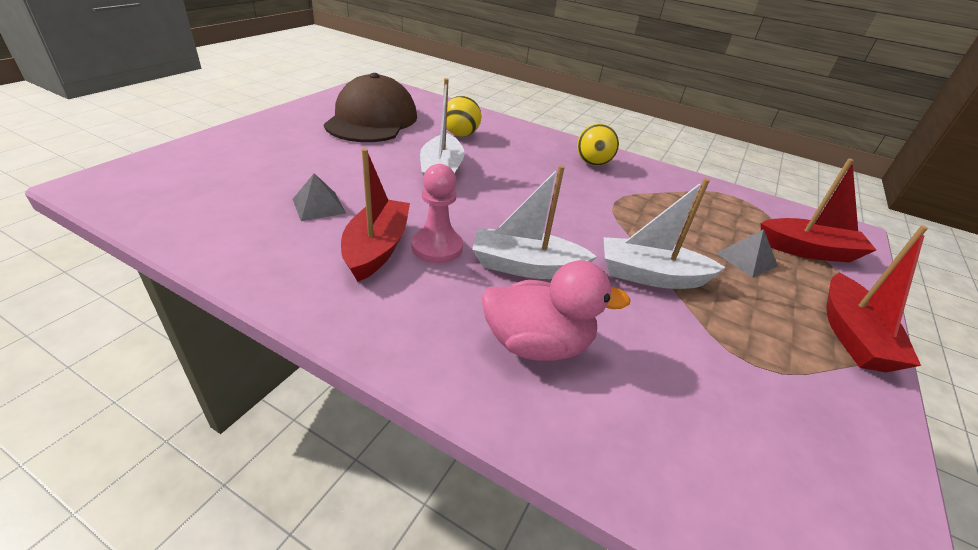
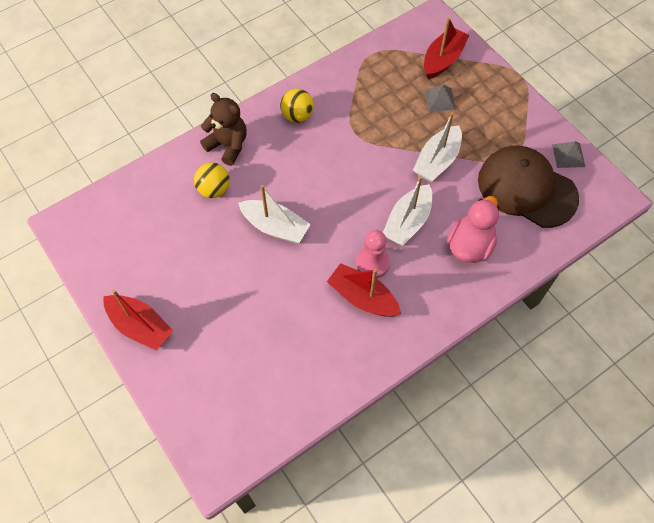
camera: 60 degrees left, 25 degrees up
grey pyramid [292,173,346,221] -> grey pyramid moved to [552,141,585,168]
brown cap [324,73,417,142] -> brown cap moved to [478,145,579,228]
red boat [827,225,928,373] -> red boat moved to [103,289,173,351]
none -> brown teddy bear [200,93,247,166]

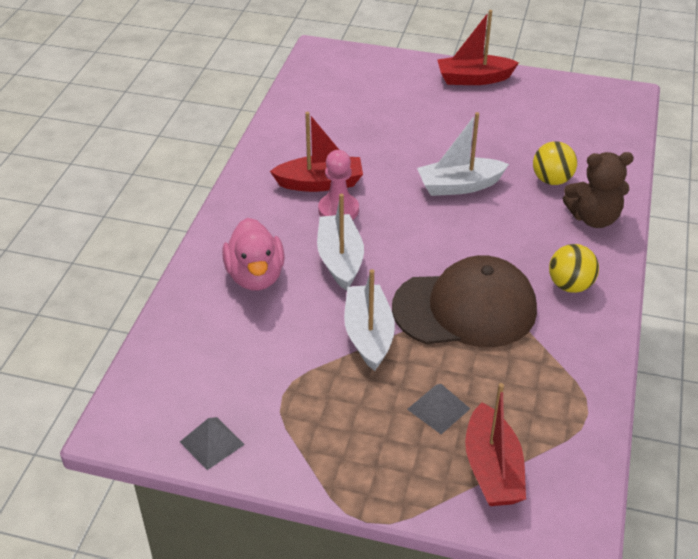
camera: 140 degrees right, 20 degrees down
brown cap [478,145,579,228] -> brown cap moved to [392,255,537,347]

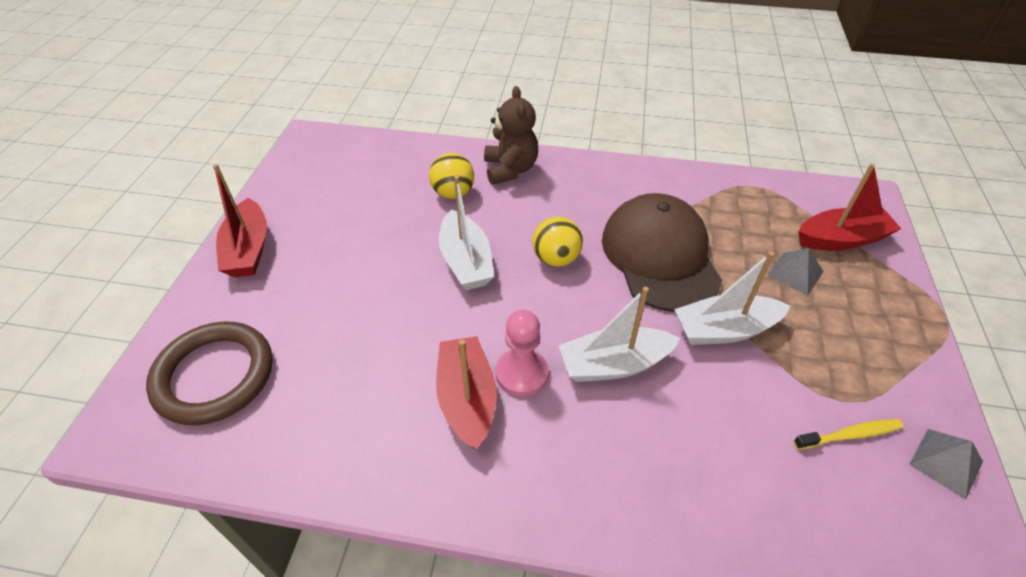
camera: 95 degrees left, 5 degrees up
pink duck [222,218,285,291] -> none
yellow ball [549,244,599,293] -> yellow ball moved to [532,217,583,267]
none -> brown ring [146,321,272,425]
none -> yellow toothbrush [794,419,903,450]

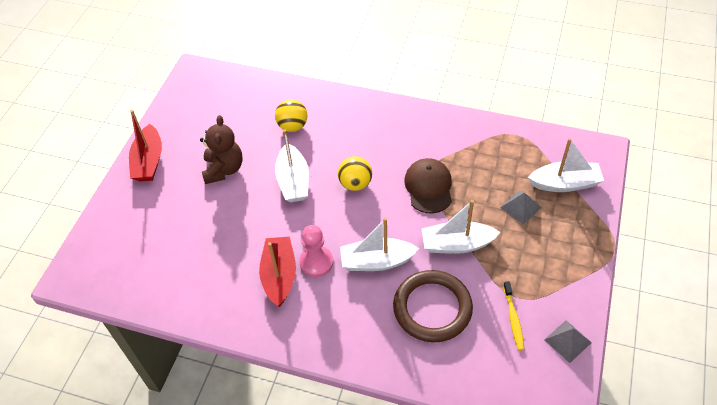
camera: 10 degrees right, 5 degrees up
brown ring [146,321,272,425] -> brown ring moved to [393,270,473,342]
brown teddy bear [484,86,538,185] -> brown teddy bear moved to [200,115,243,184]
brown cap [602,193,722,312] -> brown cap [404,158,452,213], size x0.63
yellow toothbrush [794,419,903,450] -> yellow toothbrush turned 90 degrees clockwise [503,281,524,351]
red boat [798,163,901,250] -> white boat [528,138,604,192]

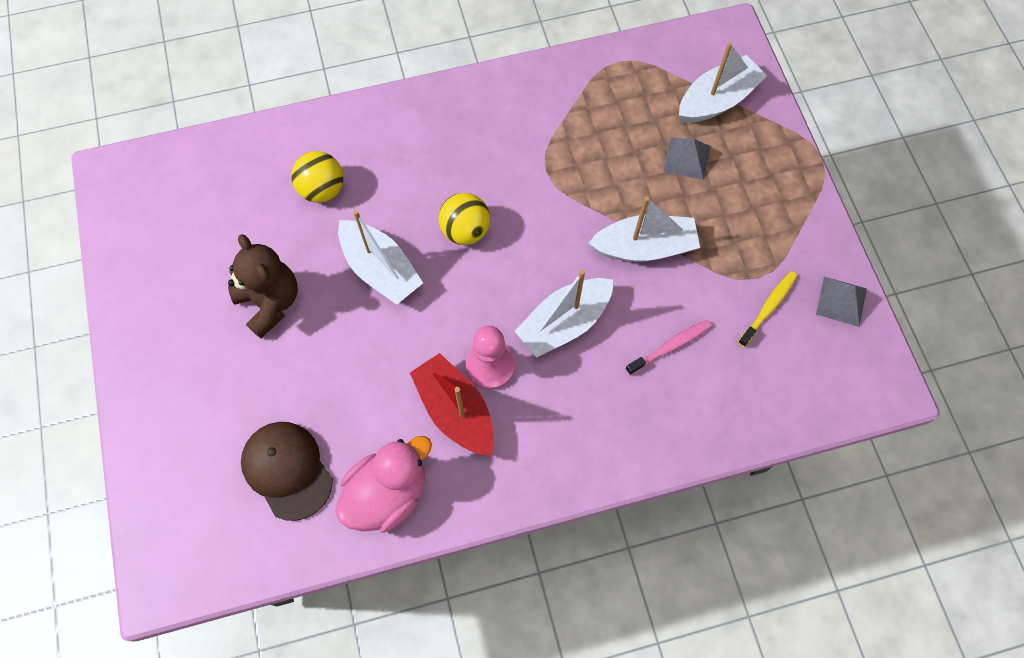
camera: 35 degrees left, 15 degrees up
red boat [129,110,162,181] -> none
brown ring [393,270,473,342] -> pink toothbrush [626,320,712,375]
brown cap [404,158,452,213] -> brown cap moved to [241,422,333,521]
white boat [422,200,500,254] -> white boat turned 150 degrees counterclockwise [589,196,700,262]
yellow toothbrush [503,281,524,351] -> yellow toothbrush turned 105 degrees counterclockwise [738,271,797,347]
none -> pink duck [335,436,432,533]

